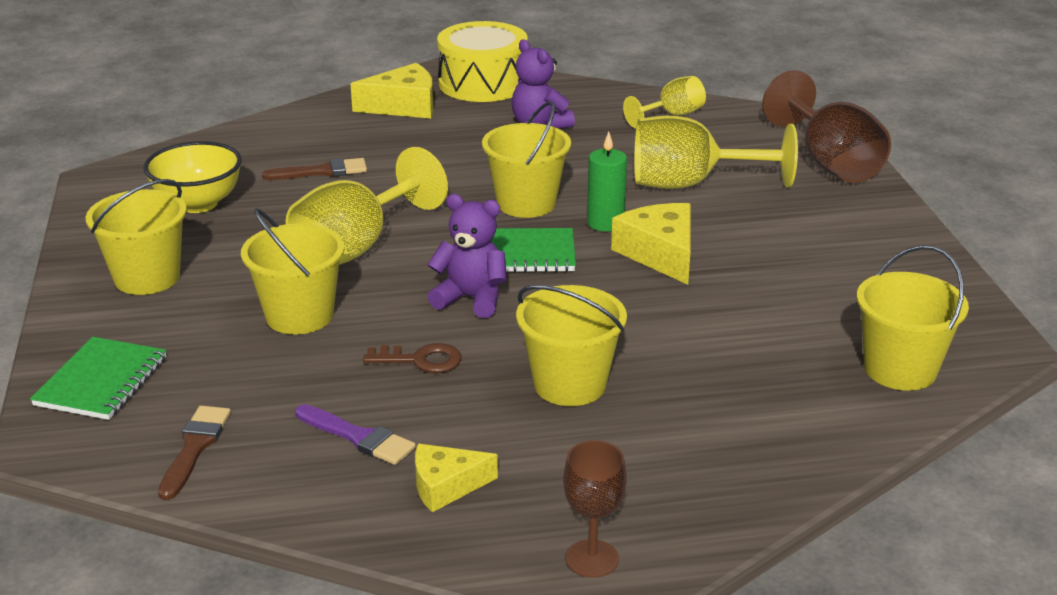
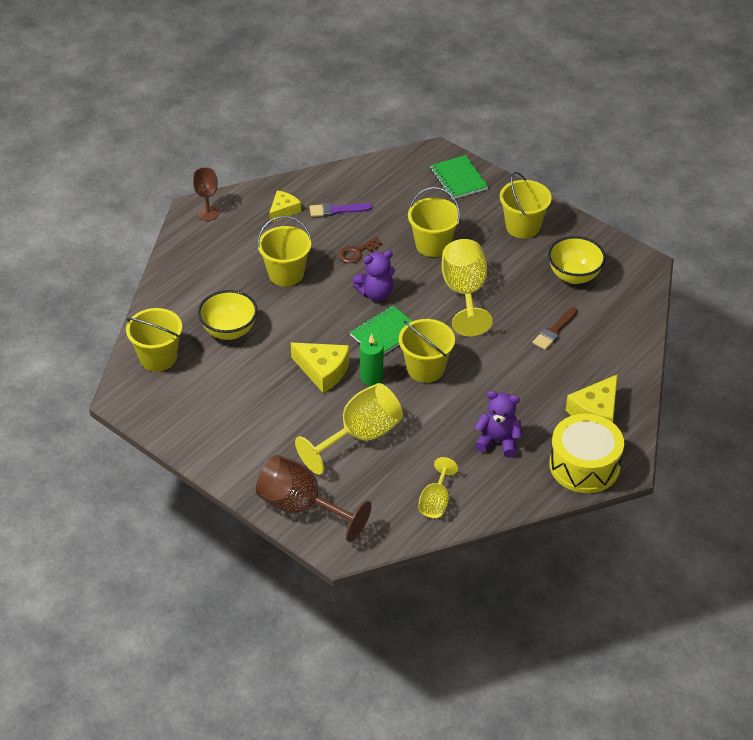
camera: 140 degrees right, 15 degrees up
brown brush [158,406,231,500] -> none
none -> yellow bowl [198,290,257,340]

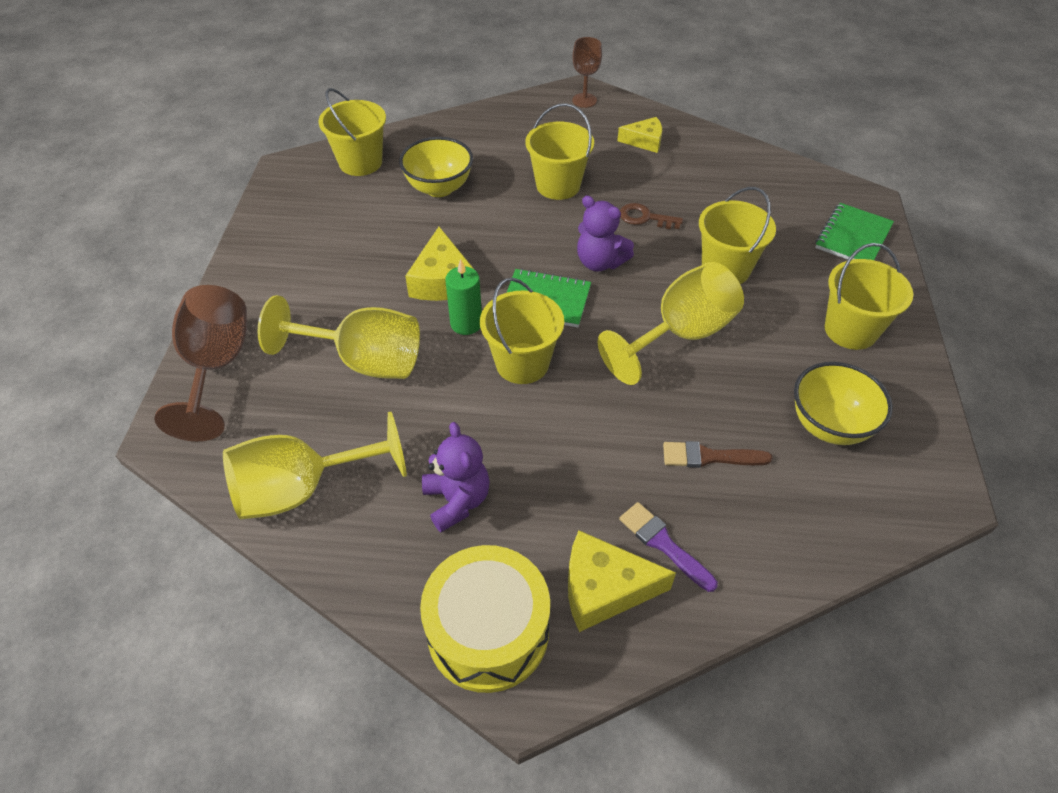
camera: 55 degrees right, 5 degrees up
purple brush [310,203,372,217] -> purple brush moved to [619,502,718,592]
yellow goblet [418,457,458,518] -> yellow goblet [223,412,407,519], size x1.77

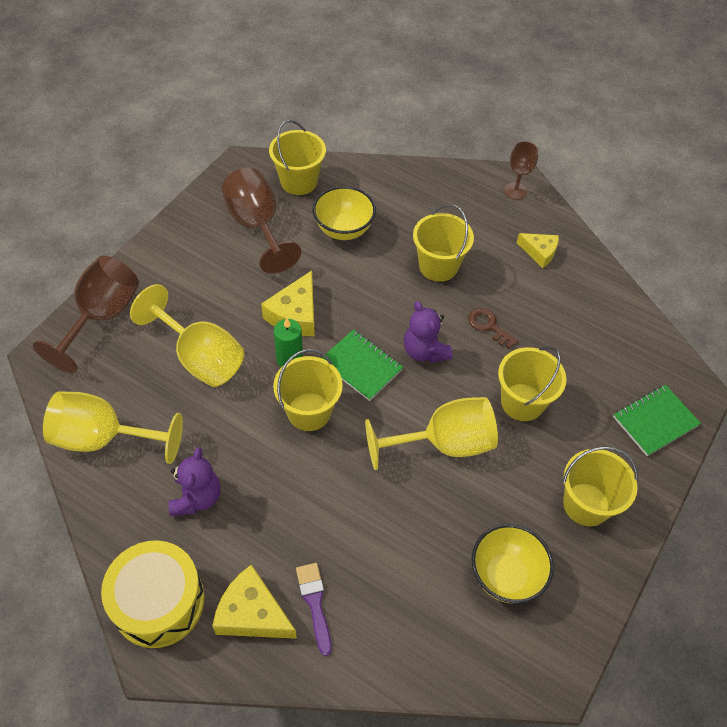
camera: 25 degrees right, 5 degrees up
brown brush [663,441,773,468] -> none
none -> brown goblet [221,168,301,274]

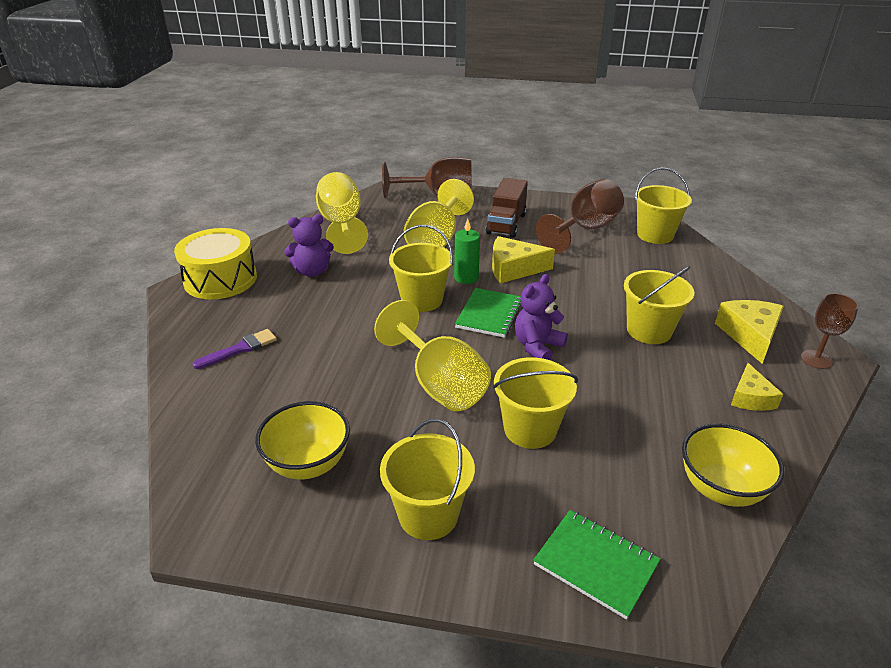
camera: 70 degrees right, 20 degrees down
yellow cheese [212,564,297,639] -> yellow cheese moved to [715,300,784,364]
yellow bowl [313,186,376,240] -> yellow bowl moved to [682,424,784,507]
brown key [468,308,518,349] -> none
none -> brown truck [486,178,528,238]

